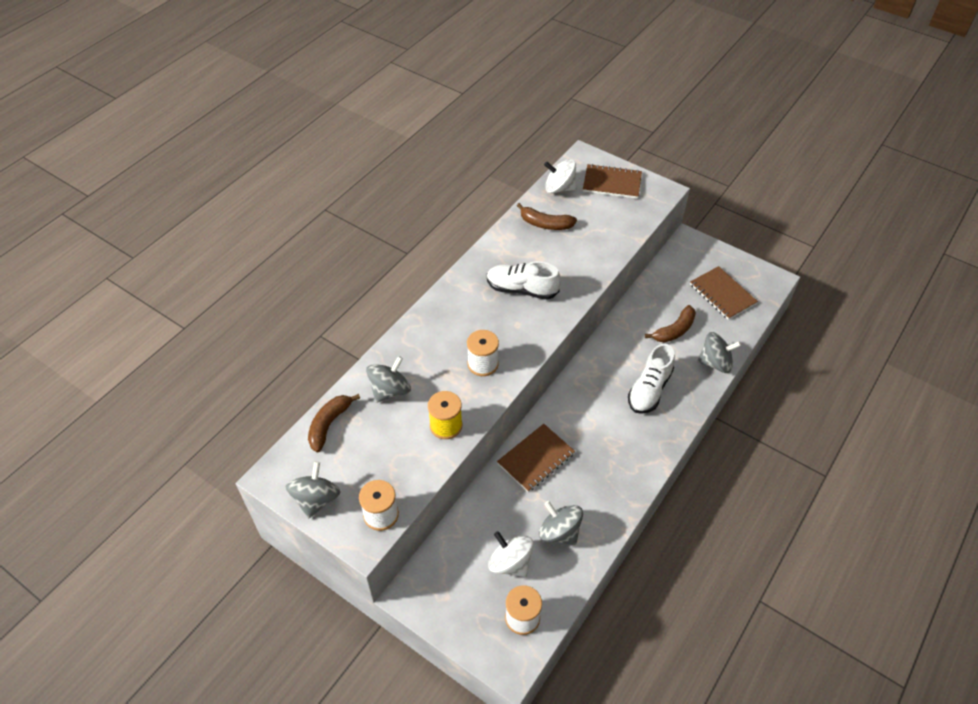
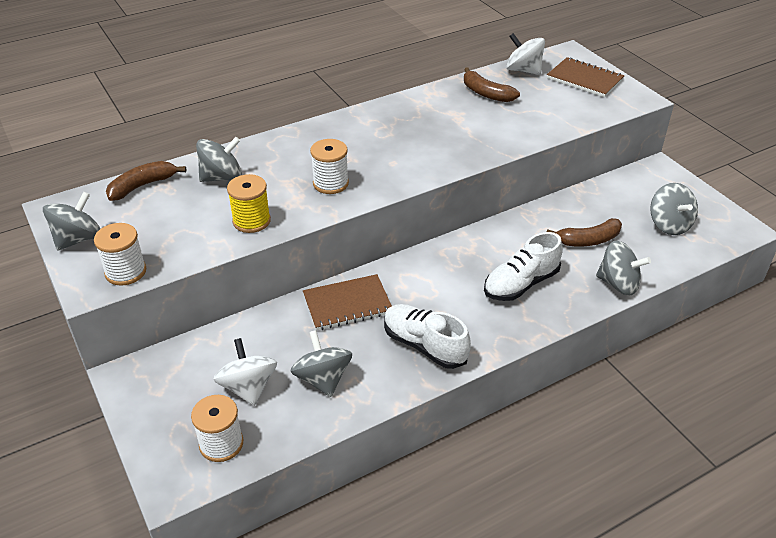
camera: 25 degrees right, 10 degrees down
white shoe [487,261,561,300] -> white shoe moved to [384,304,471,369]
brown notebook [690,266,758,320] -> grey spinning top [650,183,698,235]

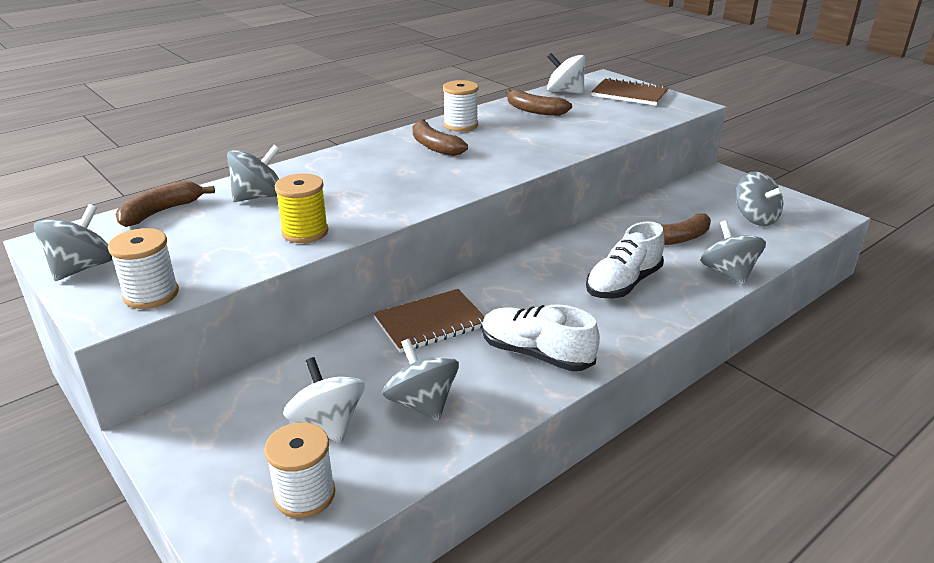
camera: 10 degrees left, 10 degrees down
white spool [310,139,349,194] -> white spool moved to [443,80,479,132]
grey spinning top [596,240,651,295] -> grey spinning top turned 120 degrees counterclockwise [701,220,766,285]
none -> brown banana [412,119,468,156]

